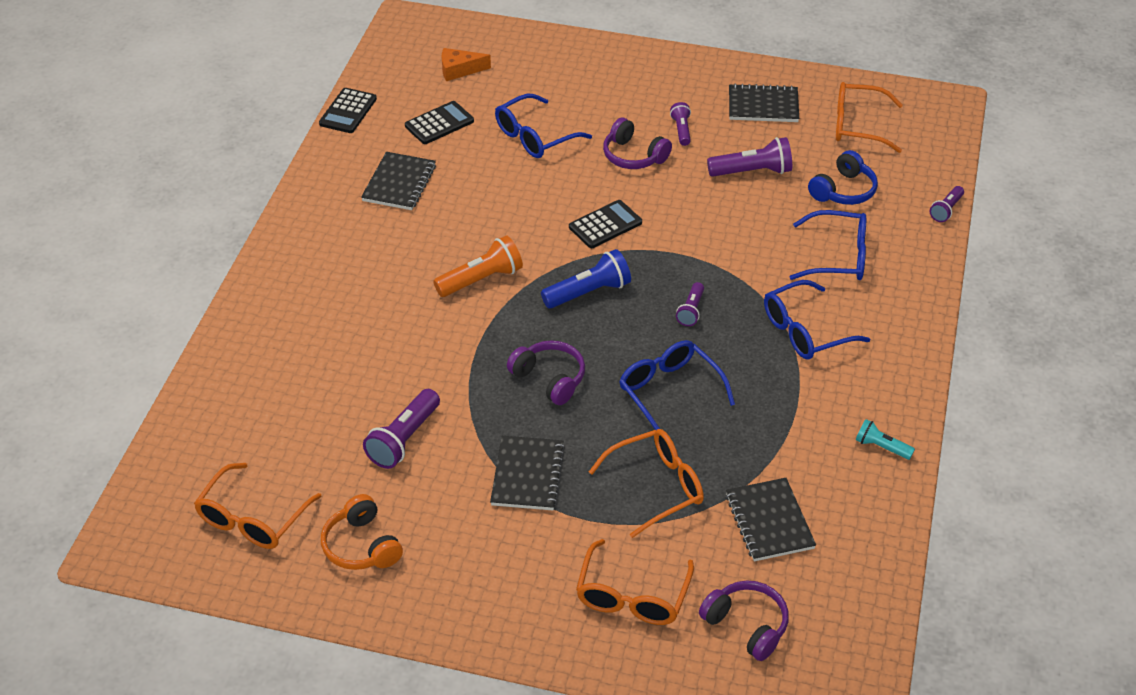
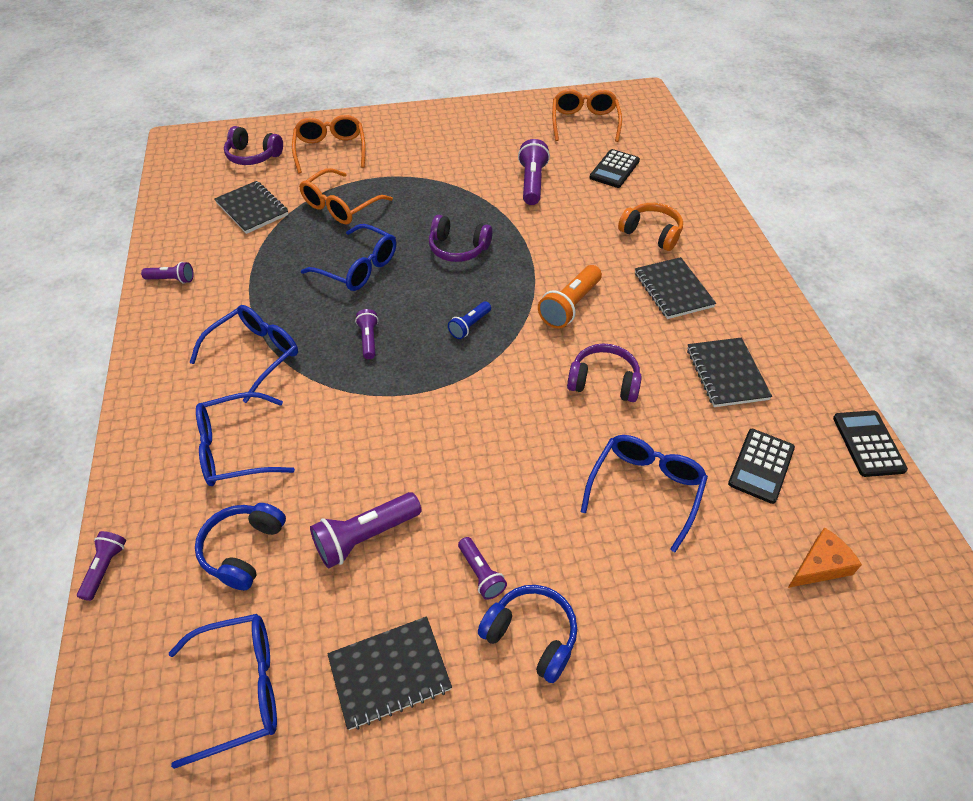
camera: 155 degrees right, 5 degrees up
orange headphones [321,494,403,570] -> orange headphones moved to [618,203,683,251]
black notebook [490,436,565,510] -> black notebook moved to [635,257,716,319]
blue flashlight [541,249,631,308] -> blue flashlight [448,301,491,339], size x0.59
black calculator [569,200,642,248] -> black calculator moved to [590,149,640,188]
purple headphones [603,118,672,169] -> purple headphones moved to [567,343,642,402]
orange glasses [836,82,903,153] -> blue glasses [169,614,277,769]
turquoise flashlight [856,419,915,460] -> purple flashlight [141,262,194,284]
none -> blue headphones [478,585,577,683]

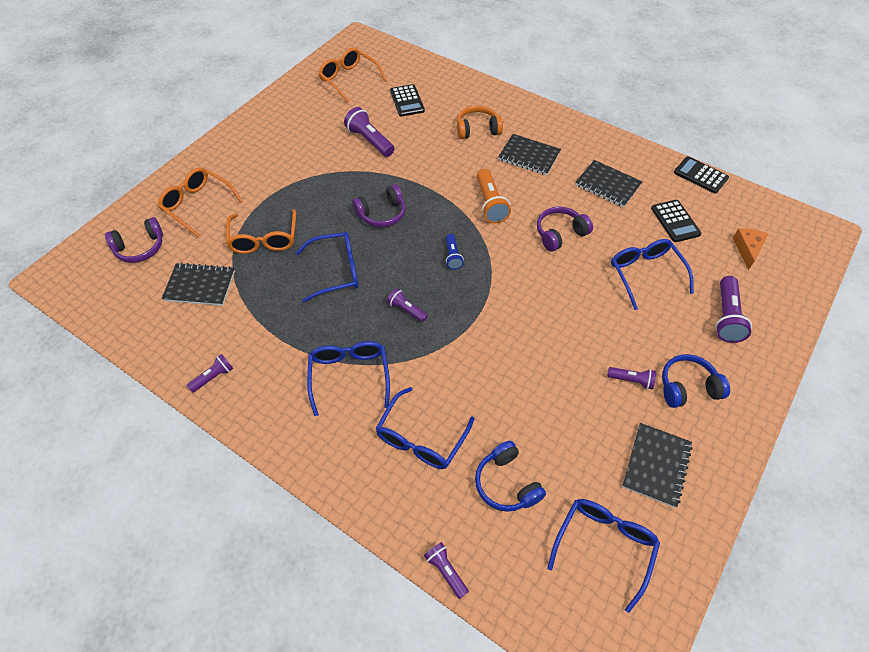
camera: 45 degrees left, 5 degrees up
purple flashlight [310,492,421,568] -> purple flashlight moved to [715,276,752,343]

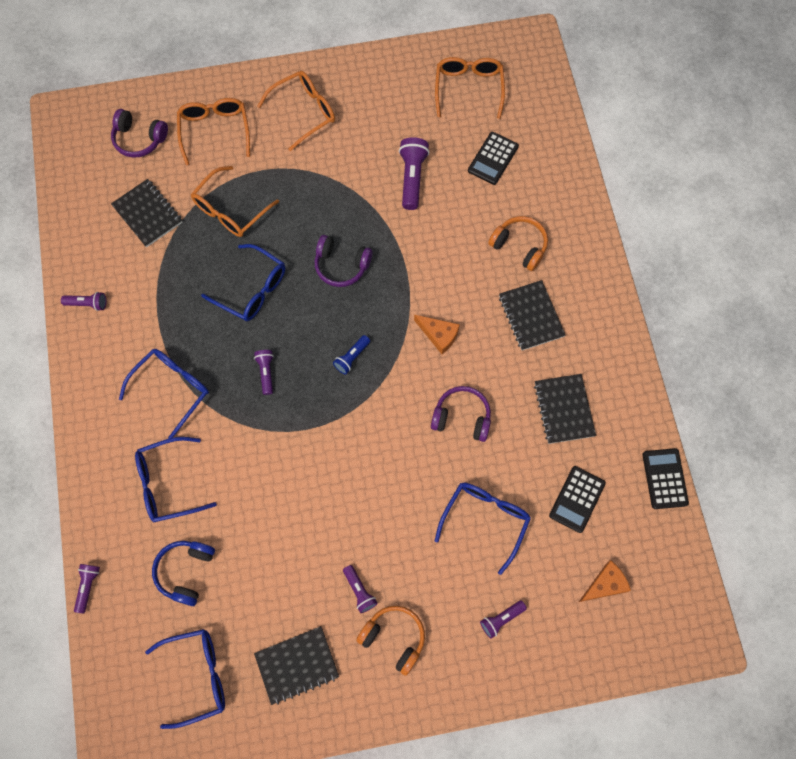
camera: 45 degrees right, 15 degrees up
orange flashlight [477,169,511,224] -> orange cheese [414,315,460,354]
blue headphones [662,354,730,408] -> orange headphones [356,606,425,676]
purple flashlight [715,276,752,343] -> purple flashlight [480,600,527,639], size x0.59
none -> orange glasses [257,71,335,151]

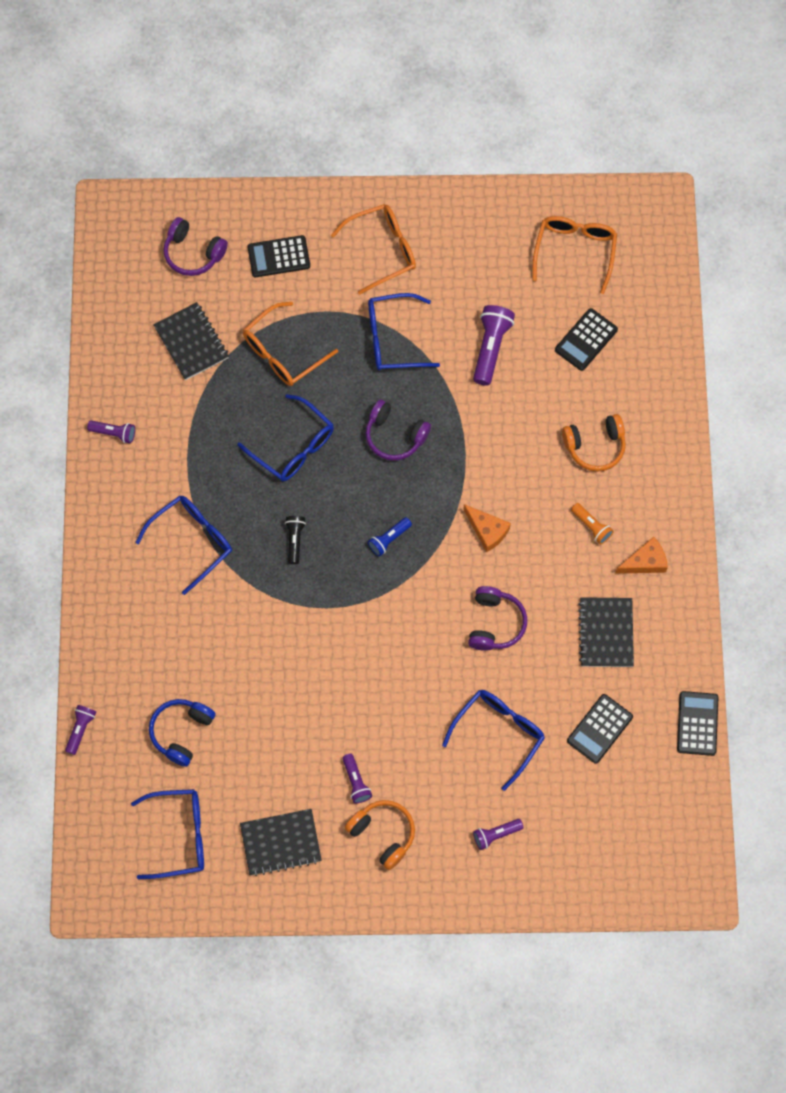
camera: 10 degrees right, 0 degrees up
blue glasses [135,437,217,522] -> blue glasses moved to [368,293,440,370]
orange glasses [177,98,250,165] -> black calculator [247,235,310,277]
purple flashlight [254,350,274,395] -> black flashlight [285,516,306,564]
purple headphones [431,386,491,442] -> purple headphones turned 75 degrees clockwise [468,586,527,651]
orange headphones [488,216,548,271] -> orange headphones turned 120 degrees clockwise [562,414,626,472]
black notebook [499,280,566,350] -> orange flashlight [571,503,614,545]
orange cheese [579,560,631,602] -> orange cheese moved to [615,537,668,574]

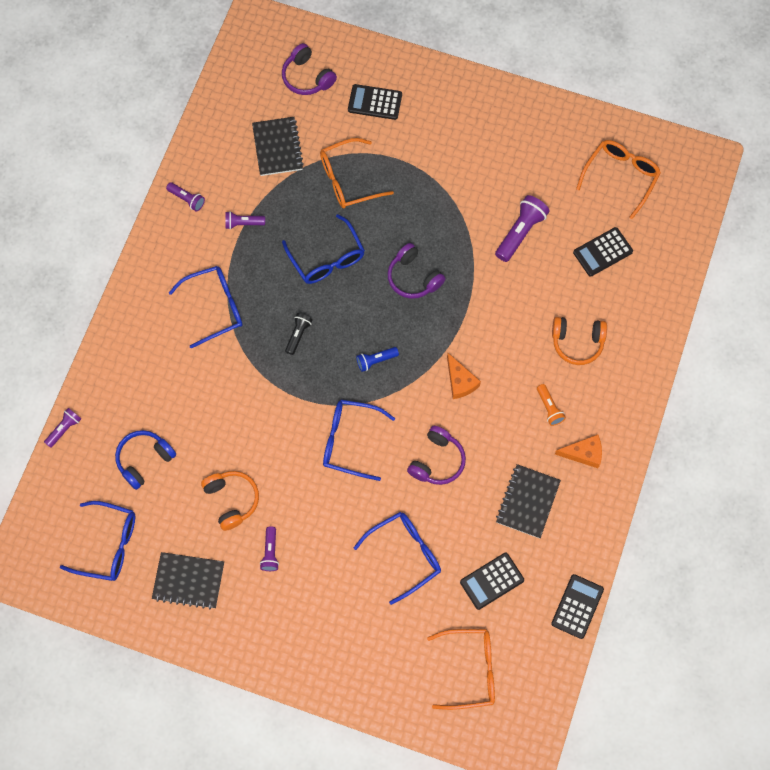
camera: 20 degrees right, 0 degrees up
orange glasses [331,204,416,295] -> orange glasses moved to [427,629,495,710]
orange headphones [345,800,415,870] -> orange headphones moved to [201,471,259,531]
blue glasses [368,293,440,370] -> blue glasses moved to [323,400,395,481]
purple flashlight [473,819,523,850] -> purple flashlight moved to [225,211,265,229]

